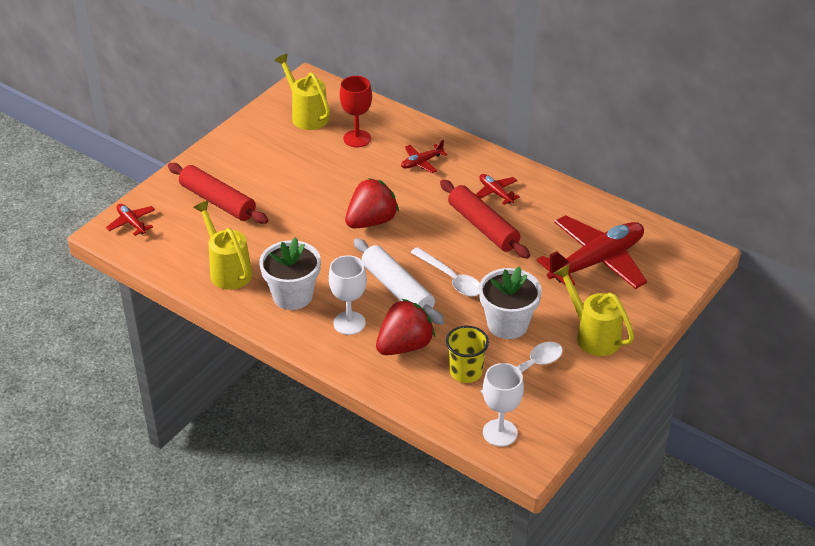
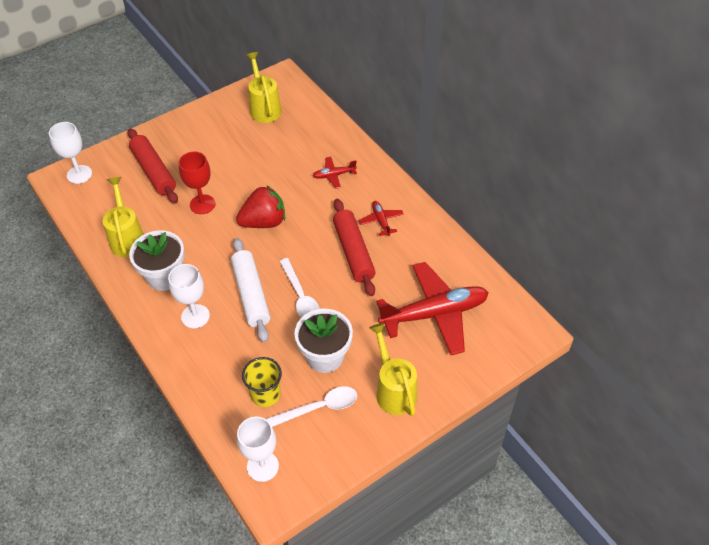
camera: 20 degrees right, 10 degrees up
red plane [106,204,155,236] -> white goblet [49,122,92,184]
red goblet [340,76,372,147] -> red goblet moved to [179,152,216,214]
red strawberry [376,299,435,355] -> none

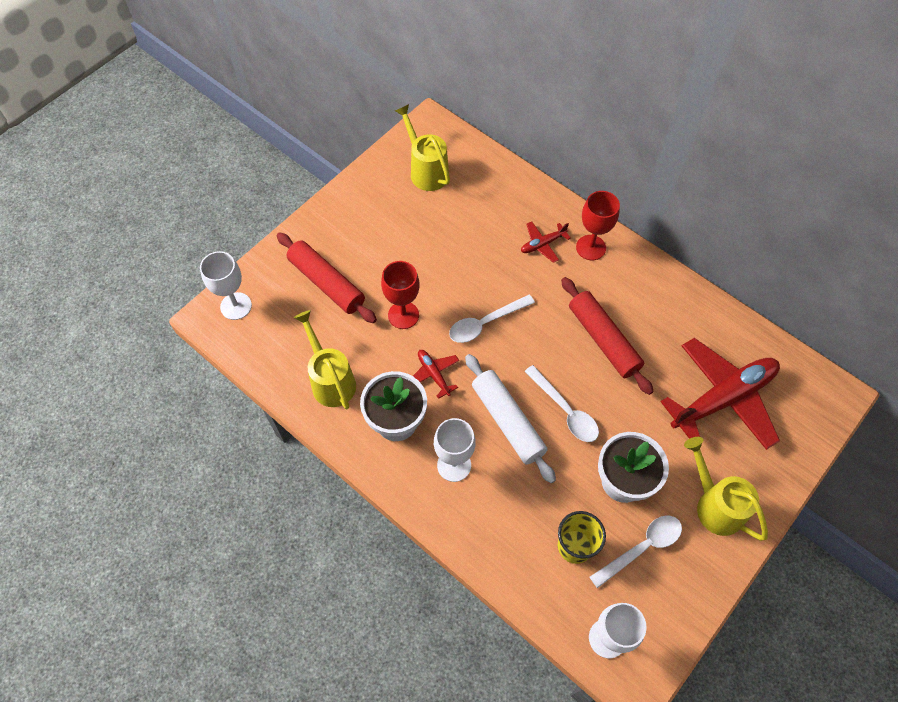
camera: 15 degrees left, 10 degrees up
red strawberry [236,185,285,228] -> white spoon [449,295,535,343]
red plane [359,201,404,236] -> red plane moved to [413,350,459,399]
none -> red goblet [576,191,620,260]

